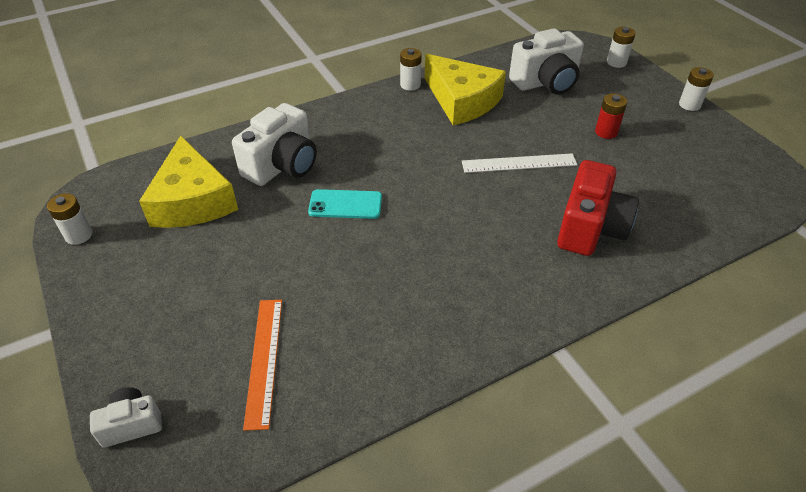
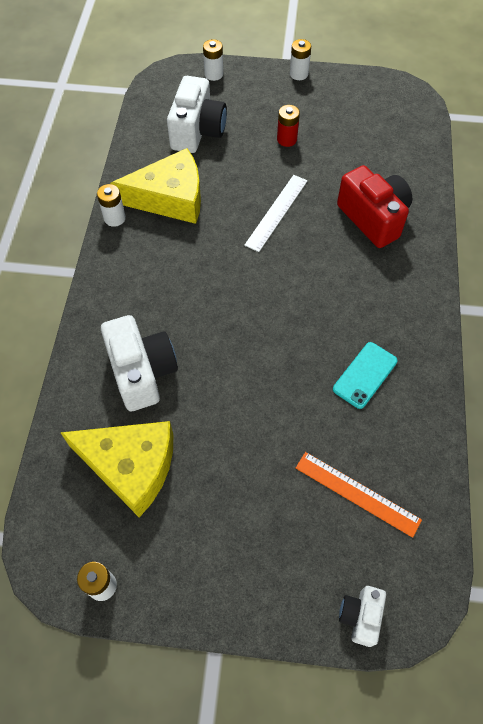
camera: 55 degrees left, 15 degrees up
turquoise phone [308,189,382,219] -> turquoise phone moved to [333,342,398,409]

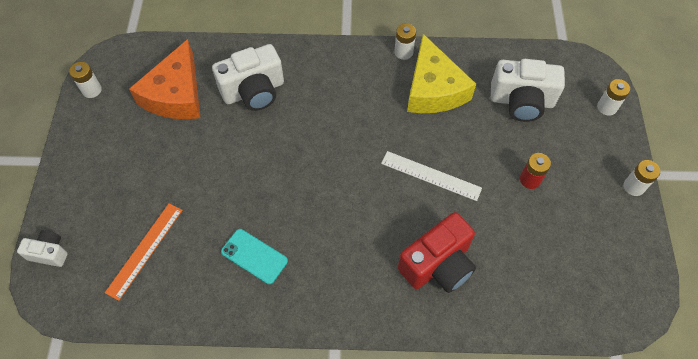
camera: 85 degrees right, 0 degrees up
yellow cheese [60,421,173,517] -> orange cheese [129,39,201,119]

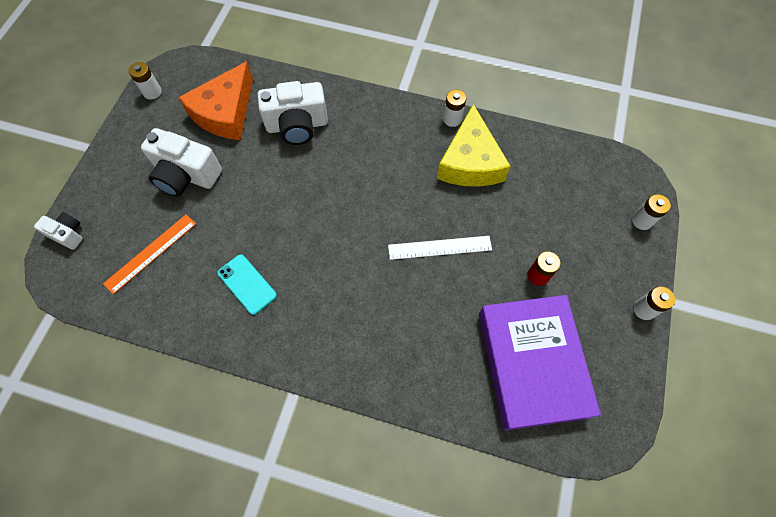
camera: 15 degrees right, 5 degrees up
white ruler [381,151,482,201] -> white ruler turned 45 degrees counterclockwise [388,236,492,260]
red camera [398,212,476,293] -> none
white camera [491,59,565,122] -> white camera moved to [141,128,222,197]
none -> purple book [479,295,601,431]

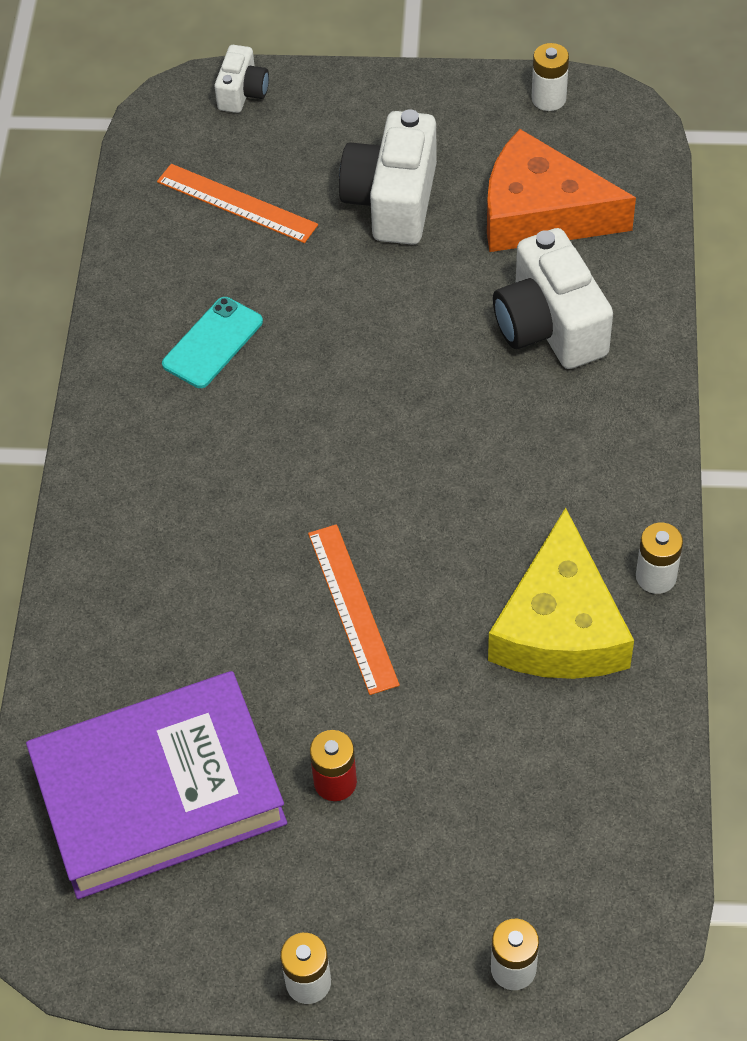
camera: 80 degrees right, 10 degrees down
white ruler [388,236,492,260] -> orange ruler [308,524,400,695]
yellow cheese [437,104,511,187] -> yellow cheese turned 75 degrees counterclockwise [488,508,634,679]

